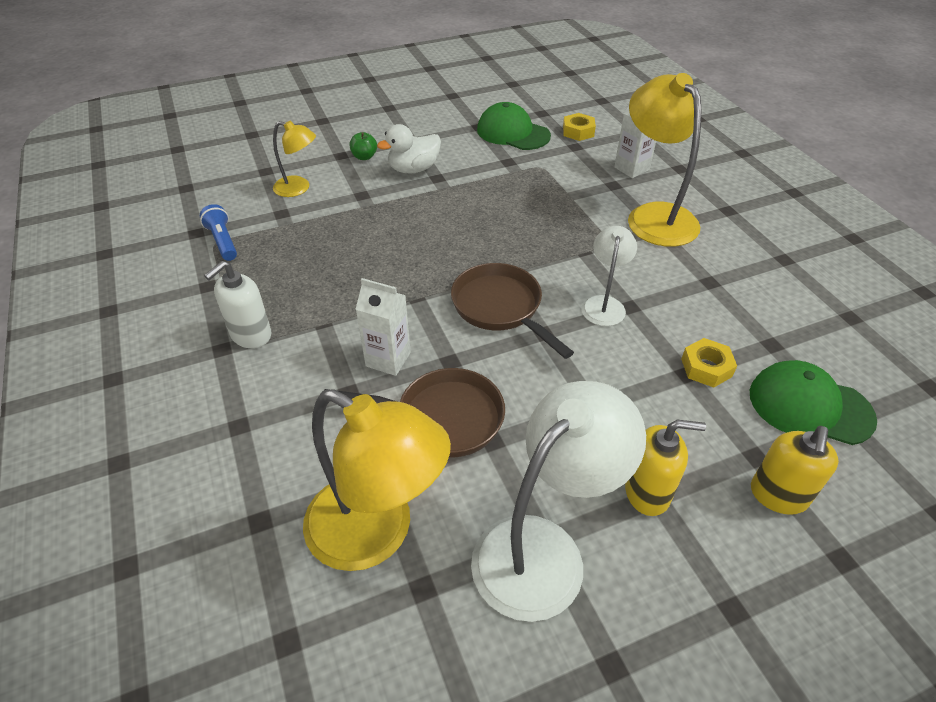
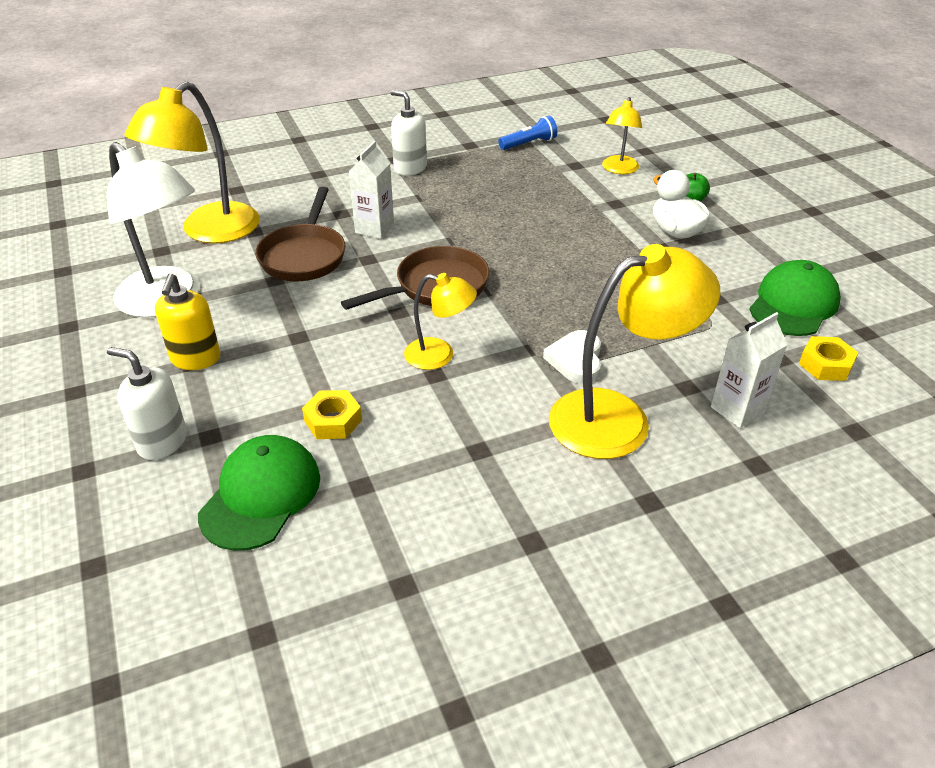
camera: 90 degrees right, 5 degrees down
white lamp [581,226,637,326] -> yellow lamp [404,273,477,370]
yellow soap dispenser [751,426,839,515] -> white soap dispenser [107,347,187,460]
none -> white heart [543,330,601,384]

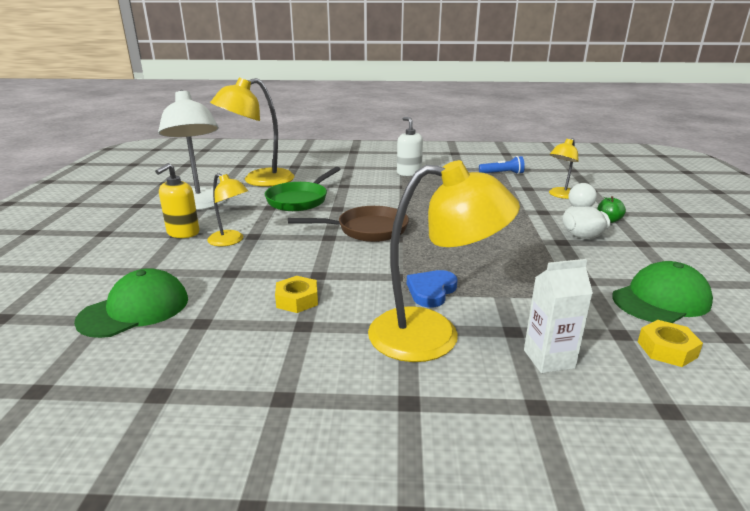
camera: 25 degrees right, 15 degrees down
white soap dispenser [107,347,187,460] -> none
brown pan [255,187,345,281] -> green pan [265,167,341,211]
yellow nut [302,390,362,439] -> yellow nut moved to [275,276,318,313]
white carton [349,141,394,239] -> none
yellow lamp [404,273,477,370] -> yellow lamp moved to [207,173,248,246]
white heart [543,330,601,384] -> blue heart [407,270,458,307]

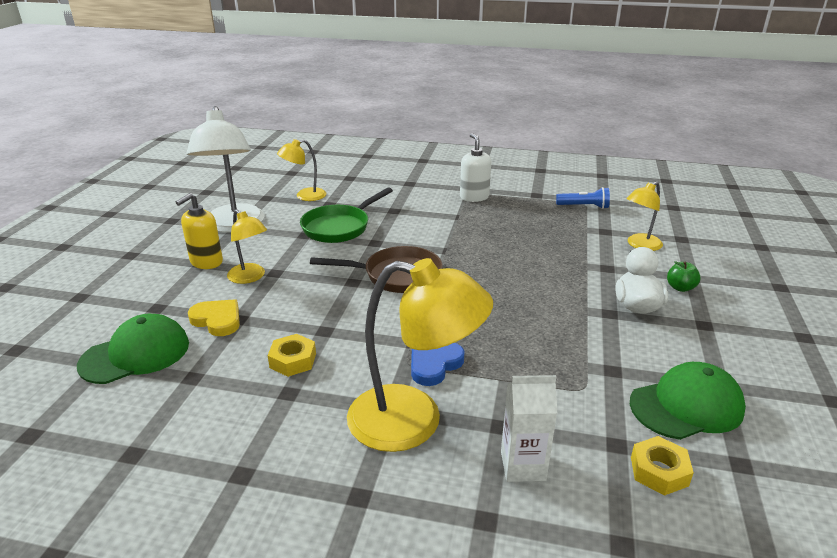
camera: 10 degrees right, 5 degrees up
yellow lamp [210,77,294,187] -> yellow lamp [277,139,326,201], size x0.54
none -> yellow heart [188,299,240,336]

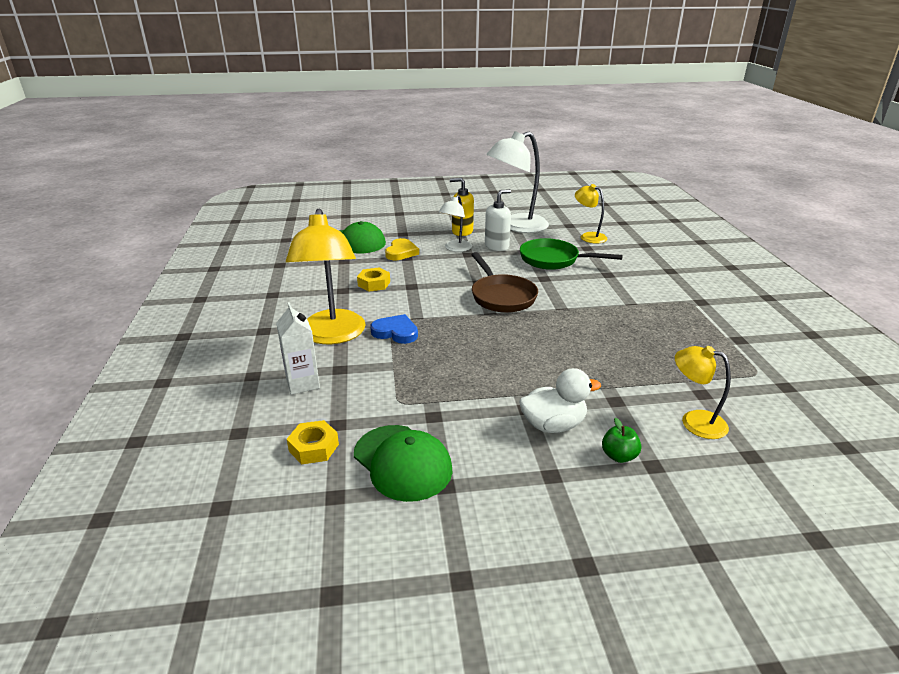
camera: 70 degrees right, 0 degrees up
yellow lamp [227,209,267,284] -> white lamp [439,195,472,252]
white soap dispenser [460,133,491,202] -> white soap dispenser moved to [485,189,511,251]
blue flashlight [556,187,610,209] -> none

